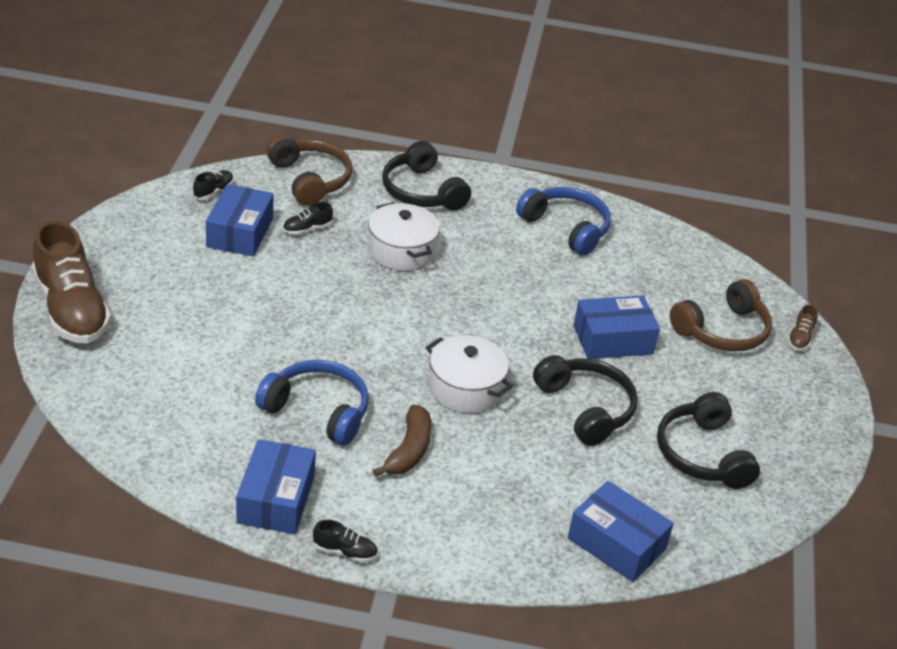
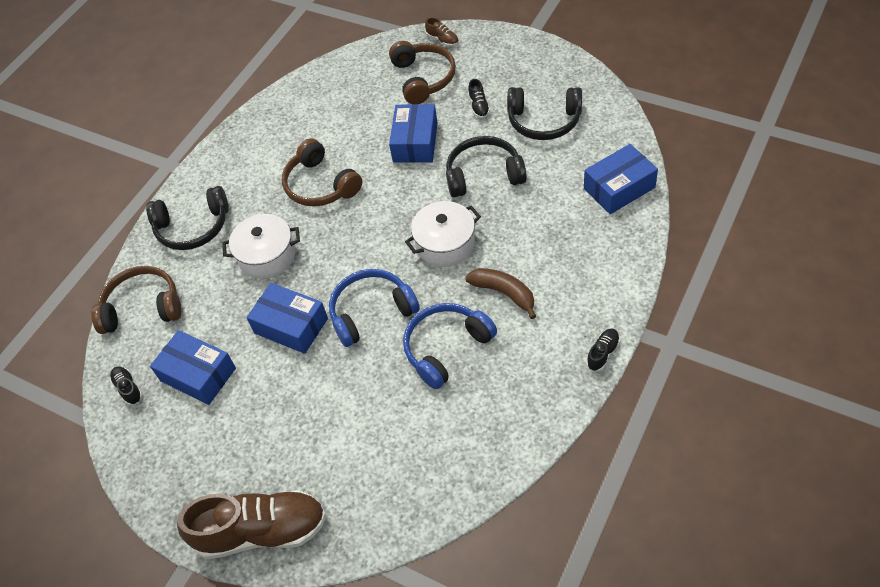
camera: 60 degrees left, 15 degrees up
blue box [236,439,316,534] -> blue box moved to [247,283,328,354]
black shoe [283,202,333,235] -> black shoe moved to [468,79,490,118]
blue headphones [516,187,611,256] -> blue headphones moved to [329,269,420,347]
none -> brown headphones [282,138,362,207]

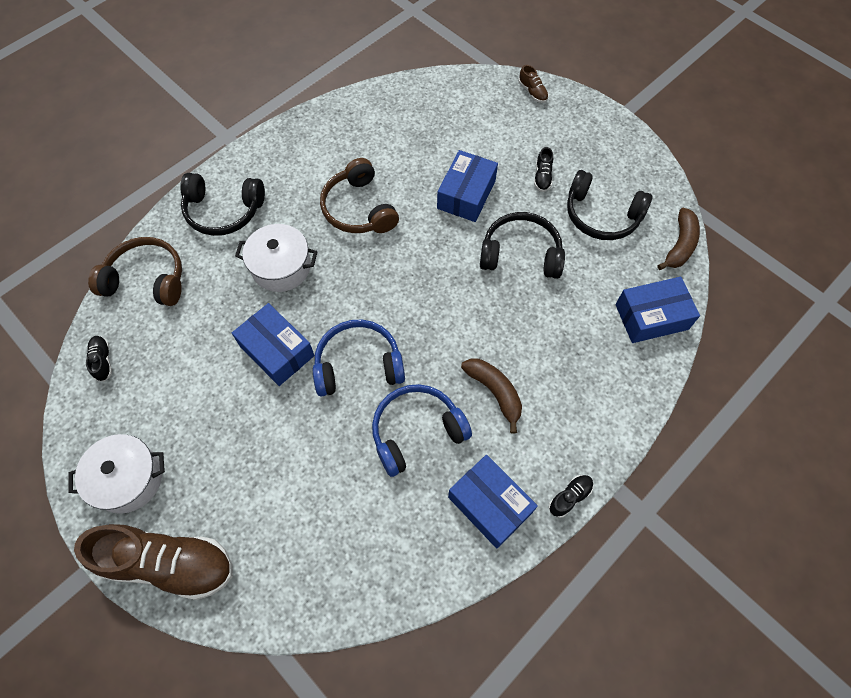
camera: 10 degrees right, 10 degrees up
blue box [150,330,236,405] -> blue box moved to [448,455,538,548]
brown headphones [389,41,456,104] -> none
white pot [405,201,481,267] -> white pot moved to [68,434,165,514]
none -> brown banana [657,208,700,270]

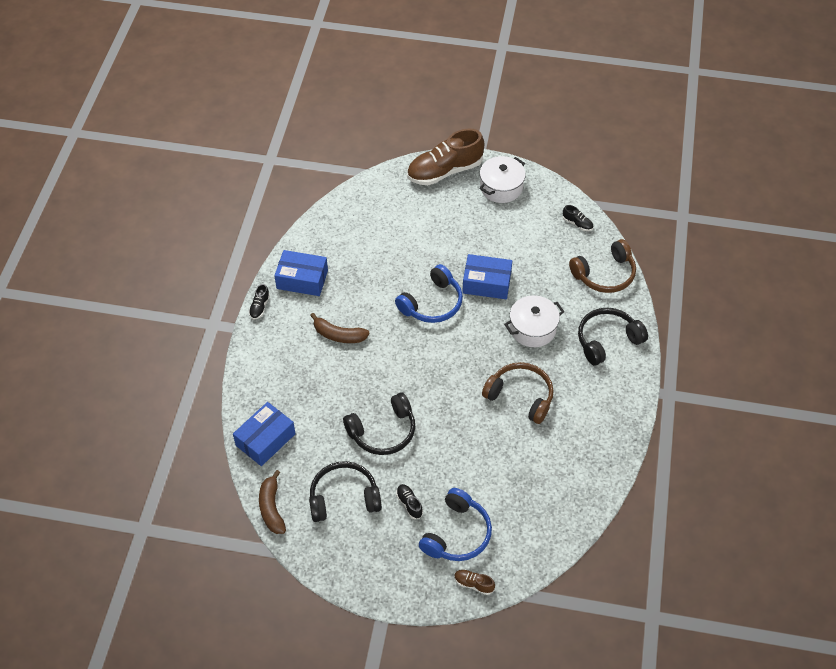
camera: 145 degrees right, 10 degrees down
blue headphones [372,384,472,477] -> blue headphones moved to [419,488,492,561]
blue box [437,150,498,222] -> none

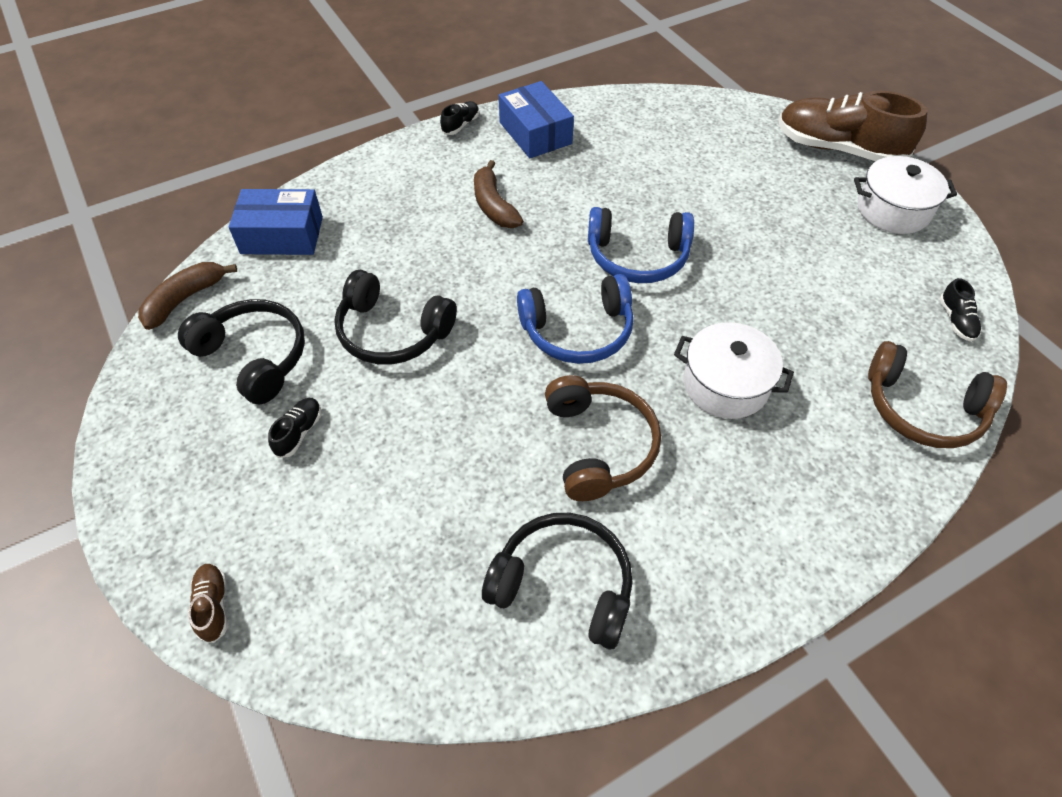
camera: 50 degrees right, 0 degrees up
black shoe [249,284,270,319] -> black shoe turned 150 degrees clockwise [440,101,479,135]
blue headphones [419,488,492,561] -> blue headphones moved to [517,274,634,364]
blue box [462,254,512,299] -> none
black headphones [578,308,648,365] -> black headphones moved to [482,513,633,649]

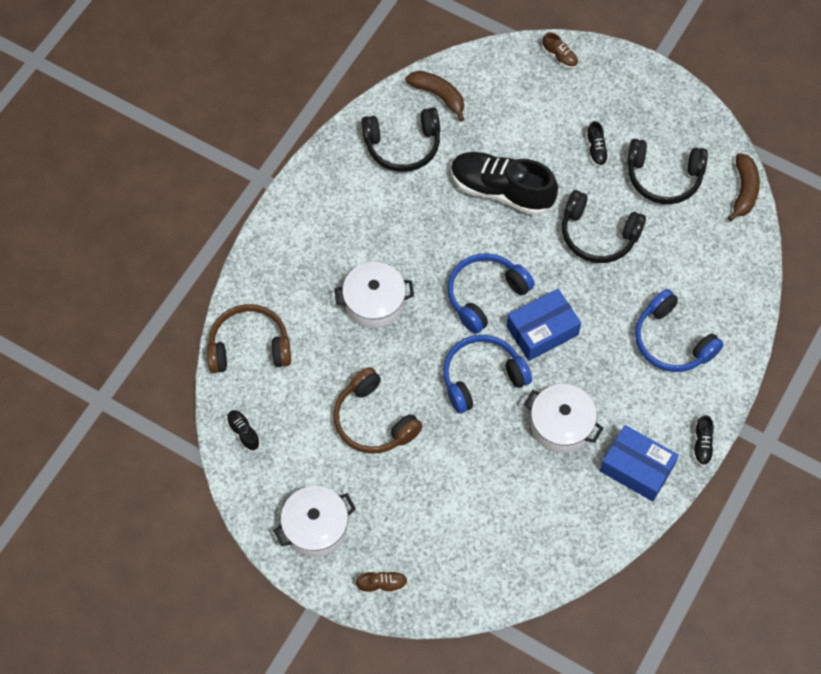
camera: 150 degrees right, 10 degrees up
blue box [229,189,323,255] -> blue box moved to [506,289,581,361]
black headphones [334,270,457,365] -> black headphones turned 150 degrees counterclockwise [562,190,646,263]
brown banana [474,160,523,228] -> brown banana moved to [405,71,464,122]
brown headphones [545,375,661,501] -> brown headphones moved to [334,367,423,454]
brown shoe [779,91,927,161] -> brown shoe [356,571,408,594], size x0.41
none -> black shoe [451,152,558,216]
none -> white pot [524,384,604,453]
none -> blue headphones [635,289,724,372]

